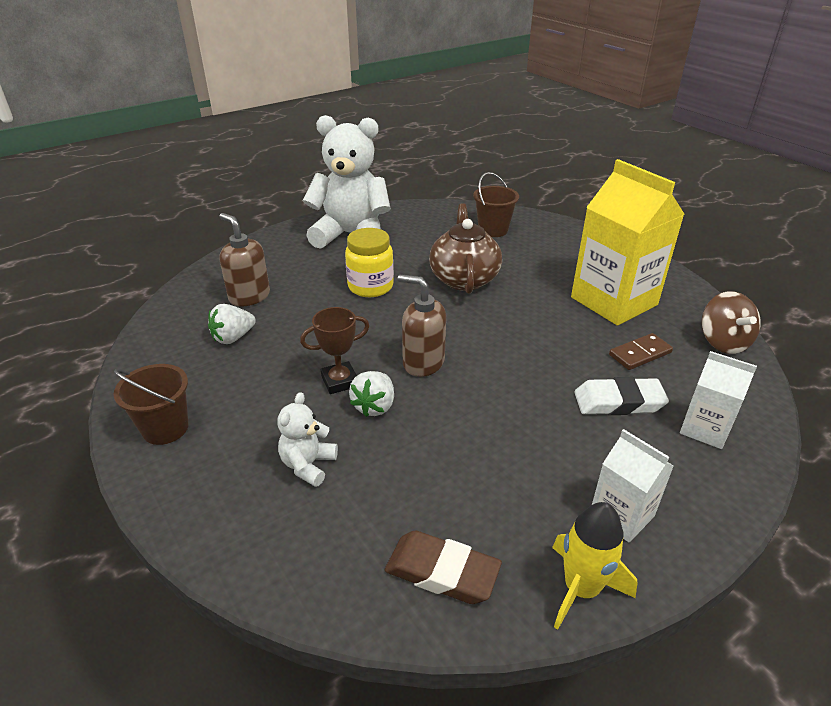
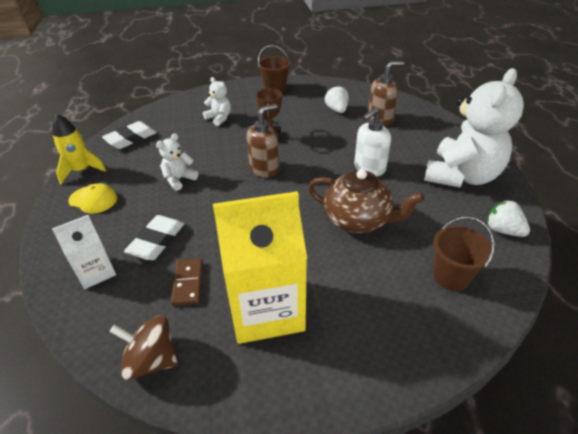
camera: 115 degrees right, 5 degrees up
yellow jar [345,228,394,297] -> white soap dispenser [354,108,391,176]
white strawberry [349,371,394,417] -> white strawberry moved to [487,200,530,237]
brown eraser [385,531,502,604] -> white eraser [102,121,157,149]
white carton [592,429,674,542] -> yellow cap [68,183,117,214]
none -> white teddy bear [156,133,198,191]

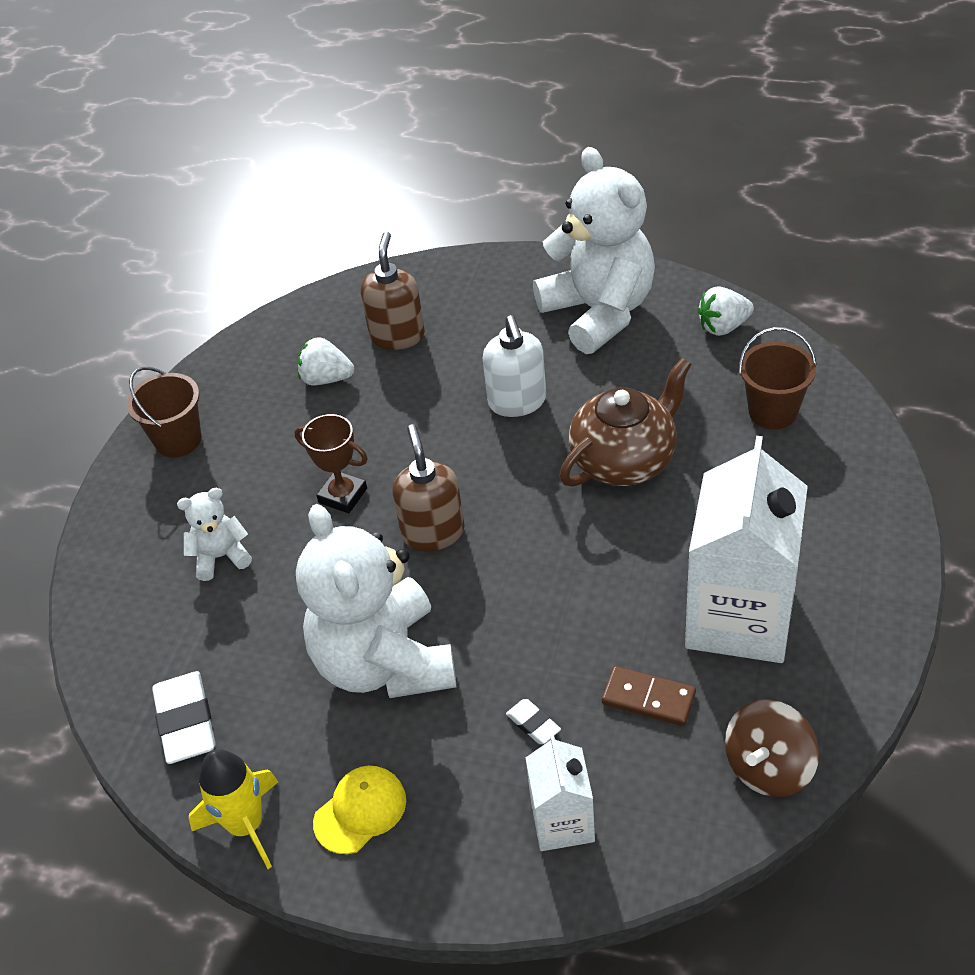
camera: 60 degrees left, 5 degrees up
white eraser [124,215,185,260] -> white eraser [506,699,561,744], size x0.51
white teddy bear [156,133,198,191] -> white teddy bear [296,504,456,698], size x2.21
yellow carton [213,191,307,344] -> white carton [685,436,808,663]

